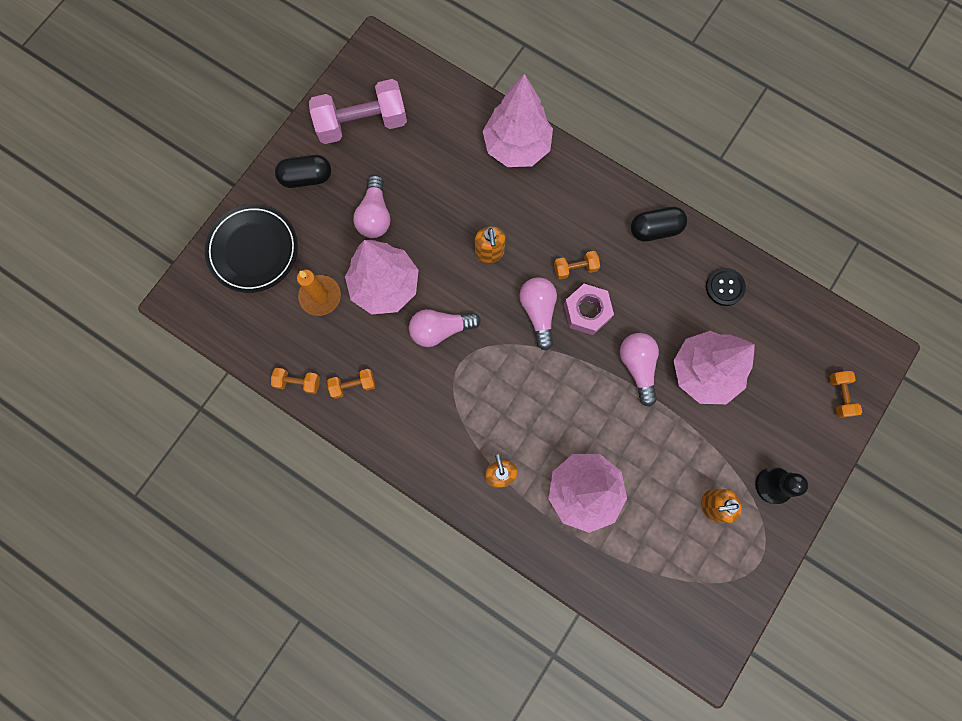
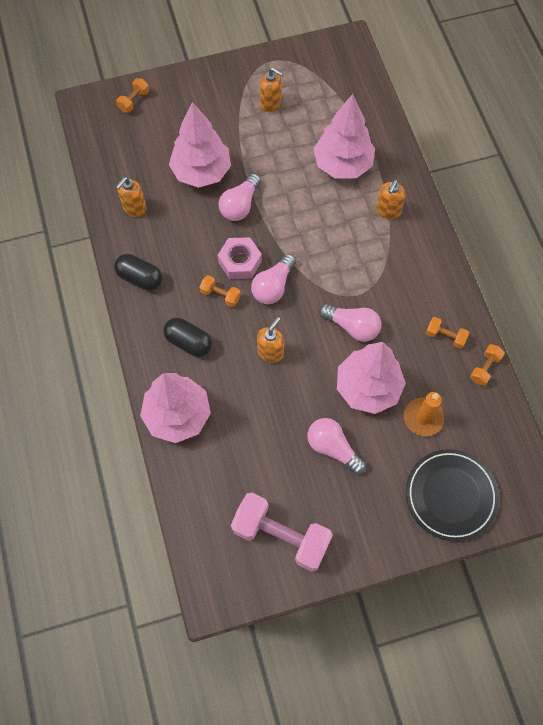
camera: 140 degrees left, 10 degrees down
orange dumbbell [271,368,320,394] -> orange dumbbell turned 75 degrees clockwise [470,344,505,386]
black capsule [275,155,331,188] -> black capsule moved to [163,318,212,357]
pink light bulb [353,175,390,238] -> pink light bulb turned 90 degrees counterclockwise [307,418,366,474]
black button [706,268,746,306] -> orange soap dispenser [116,177,146,217]
black pawn [755,467,808,504] -> none

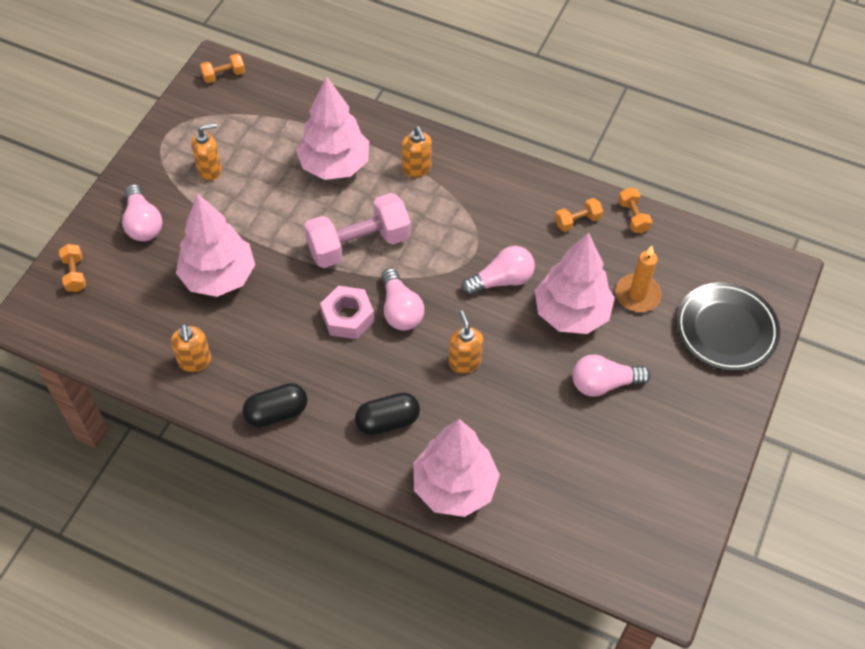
camera: 50 degrees left, 10 degrees down
orange dumbbell [199,275,241,307] -> orange dumbbell moved to [200,54,245,83]
pink light bulb [219,173,261,221] -> pink light bulb moved to [122,184,162,241]
pink dumbbell [231,493,333,572] -> pink dumbbell moved to [304,193,411,268]

